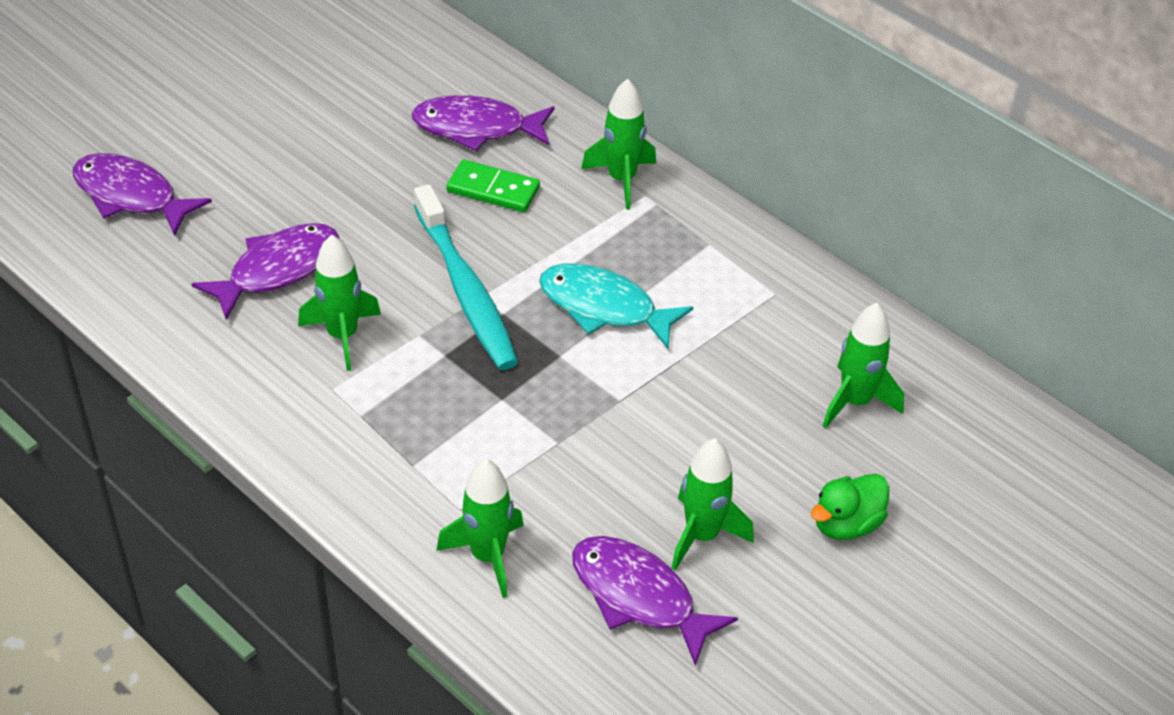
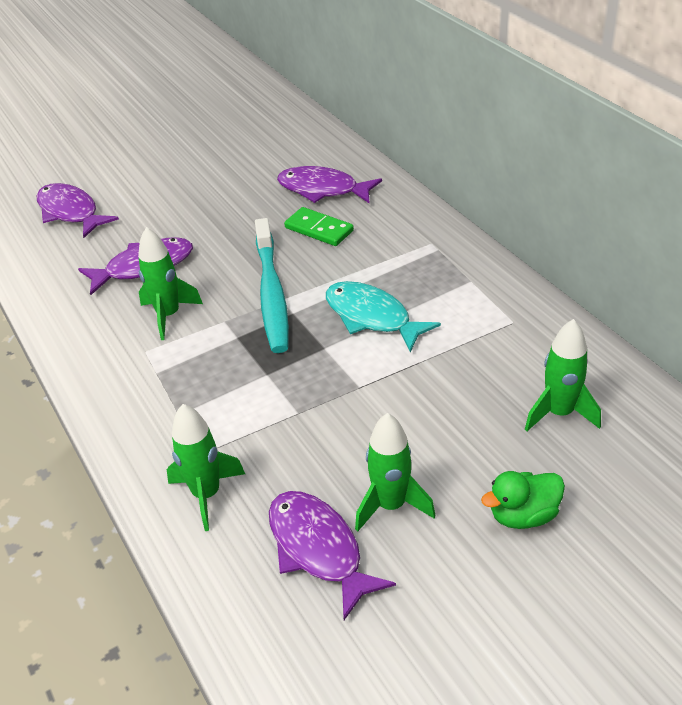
camera: 20 degrees right, 5 degrees down
green rocket [581,79,656,210] -> none

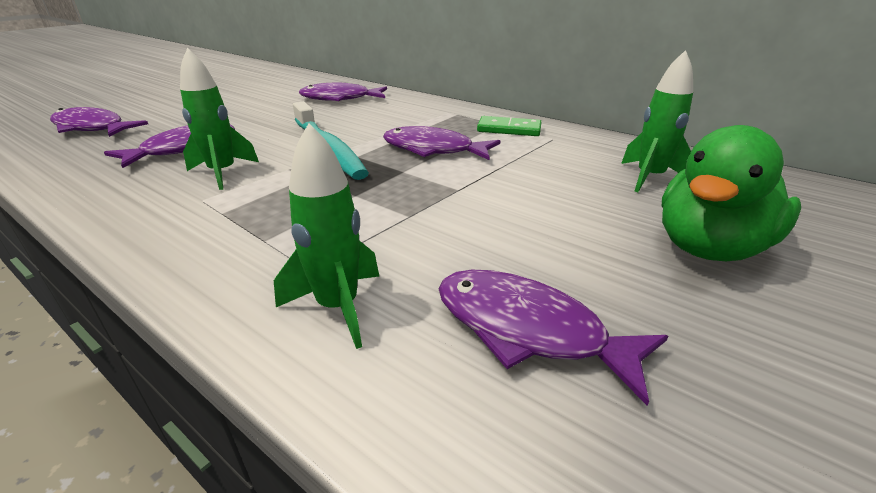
camera: 25 degrees left, 10 degrees down
green domino [284,207,354,246] -> green domino moved to [477,116,541,136]
turquoise fish [326,281,441,352] -> purple fish [383,126,500,160]
green rocket [355,413,436,532] -> none
green duck [481,471,565,529] -> green duck [662,125,801,261], size x1.70

